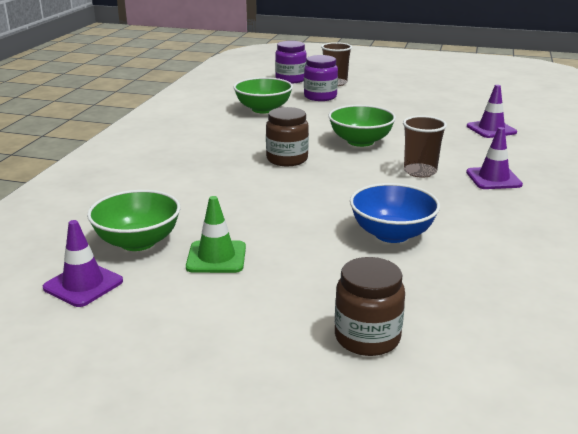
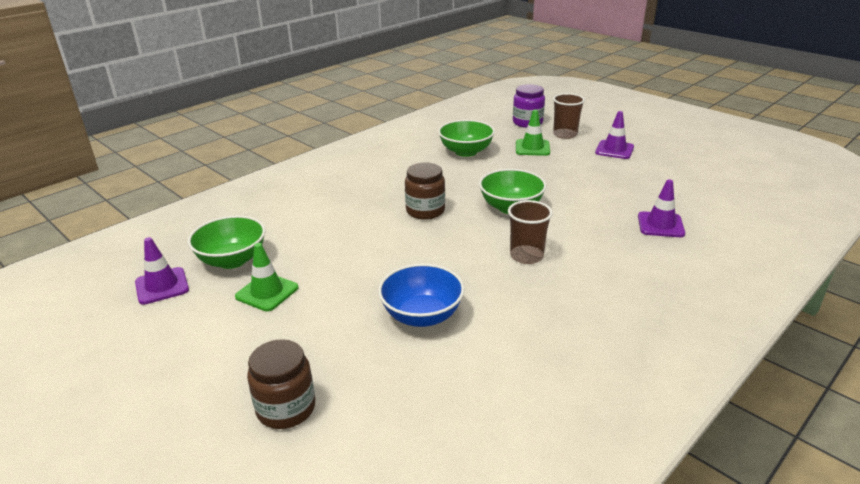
camera: 30 degrees right, 5 degrees up
purple jar [304,55,338,101] -> green traffic cone [516,110,550,156]
purple traffic cone [466,127,523,189] -> purple traffic cone moved to [595,111,634,159]

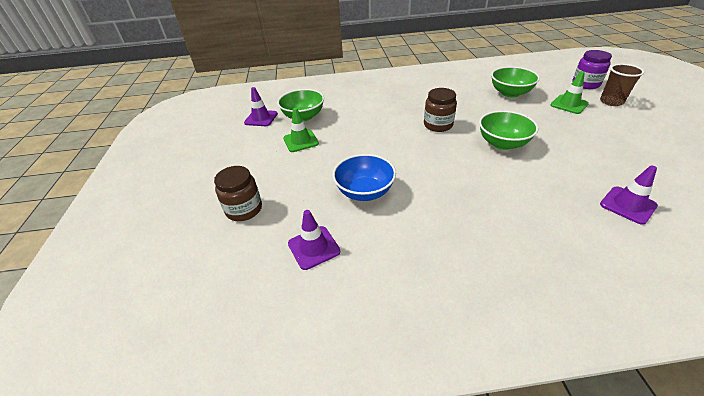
camera: 40 degrees right, 10 degrees up
brown cup [508,200,553,264] -> none
purple traffic cone [595,111,634,159] -> purple traffic cone moved to [288,210,340,270]

